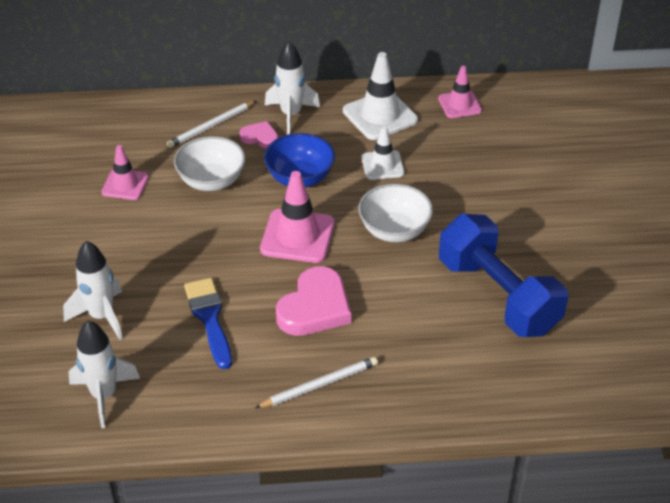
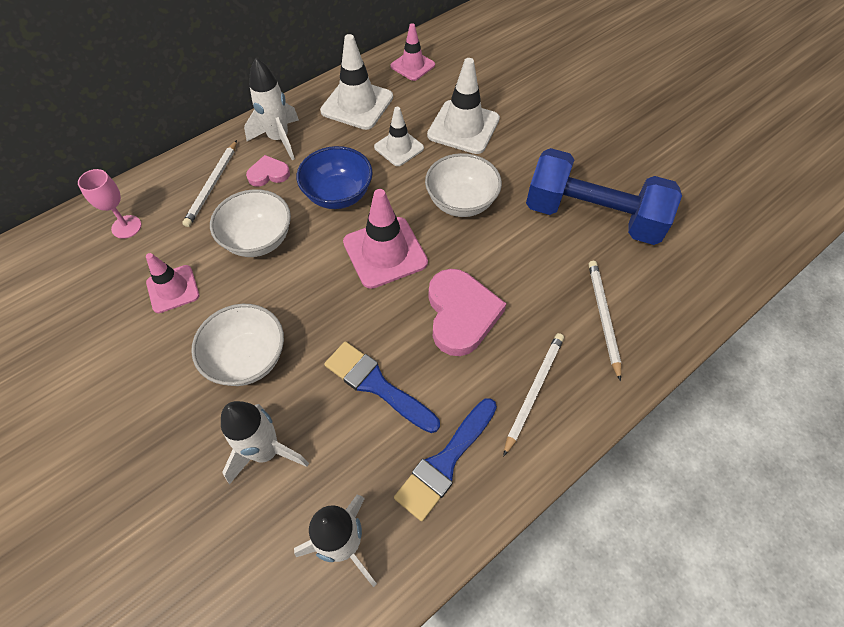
camera: 35 degrees left, 15 degrees up
none -> pink goblet [78,169,142,239]
none -> white bowl [191,304,284,386]
none -> blue brush [394,398,497,522]
none -> white traffic cone [427,58,500,154]
none -> white pencil [589,261,621,381]

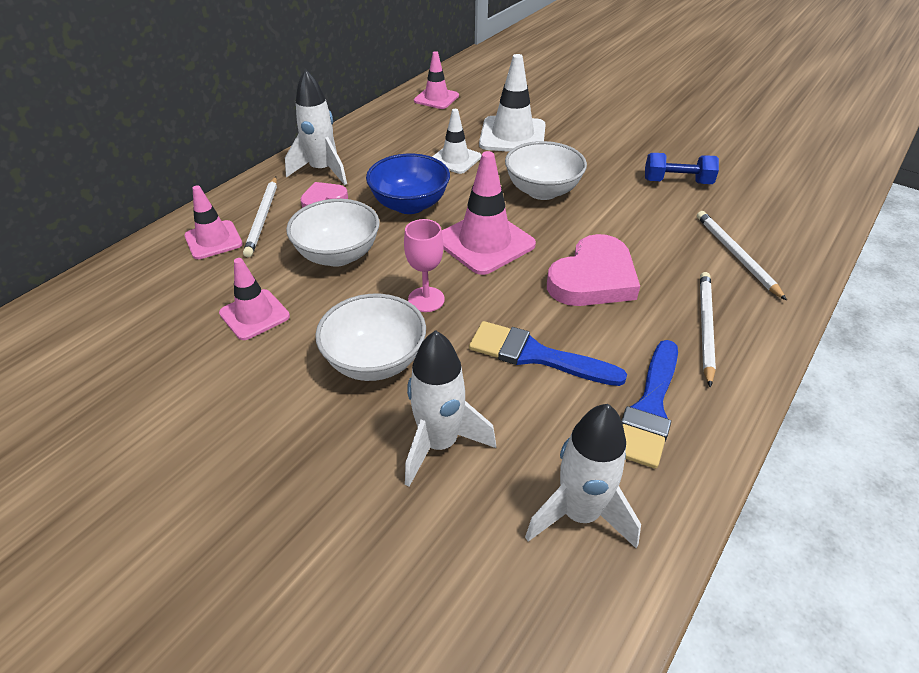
camera: 15 degrees left, 15 degrees down
pink goblet [78,169,142,239] -> pink goblet moved to [404,219,445,312]
white traffic cone [320,34,393,130] -> none
pink heart [429,269,506,356] -> pink heart turned 60 degrees clockwise [547,234,640,306]
blue dumbbell [526,148,682,245] -> blue dumbbell [645,153,719,184], size x0.48
none -> pink traffic cone [184,185,242,259]

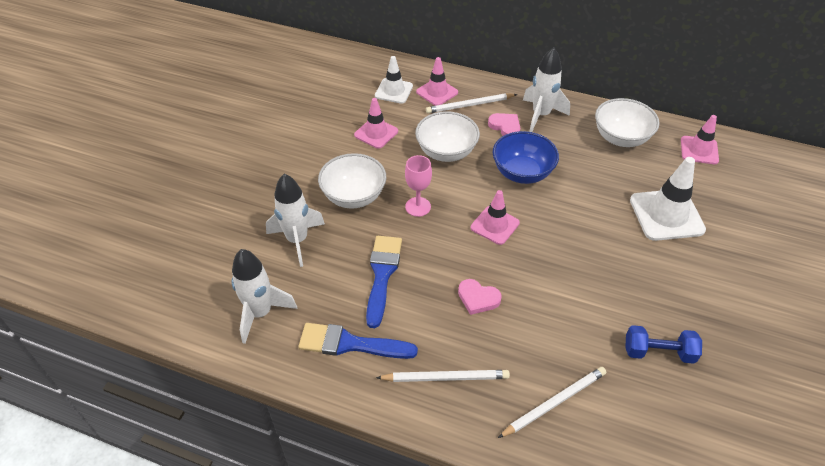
camera: 75 degrees right, 5 degrees up
white traffic cone [432,109,482,174] -> white traffic cone moved to [375,56,413,104]
pink traffic cone [441,151,536,275] -> pink traffic cone [471,190,520,245], size x0.63
white bowl [505,141,587,200] -> white bowl moved to [595,98,660,147]
pink heart [547,234,640,306] -> pink heart [458,279,502,315], size x0.53
blue dumbbell [645,153,719,184] -> blue dumbbell turned 75 degrees counterclockwise [625,325,702,364]

